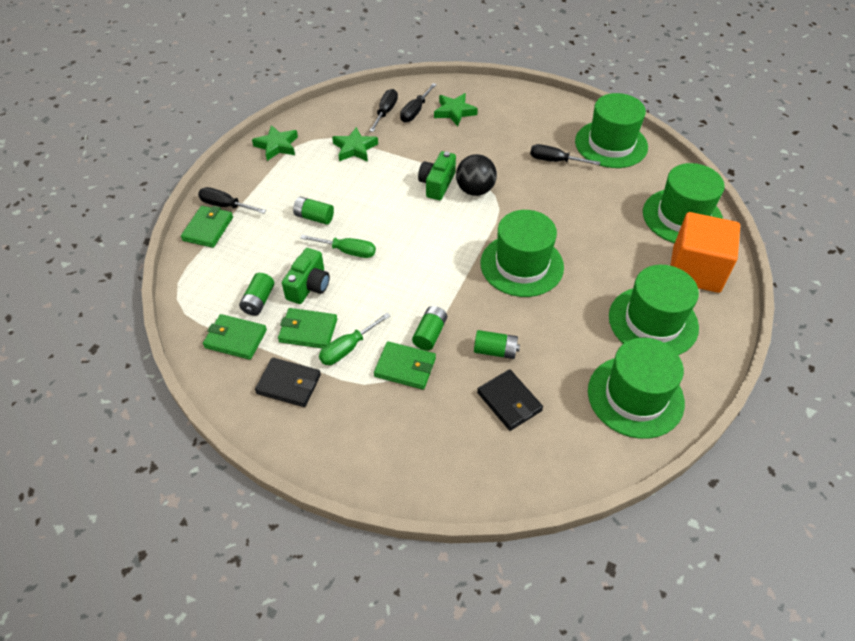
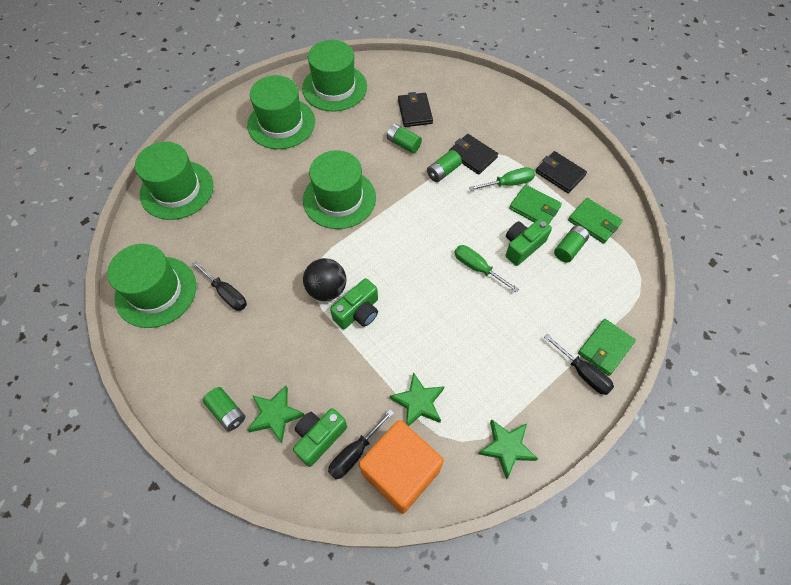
camera: 155 degrees left, 10 degrees up
green battery [293,197,334,225] -> green battery moved to [203,387,245,431]
green wallet [374,341,436,390] -> black wallet [449,134,498,175]
black screwdriver [400,83,437,122] -> green camera [293,408,347,467]
orange cube [670,212,740,293] -> orange cube moved to [359,420,444,514]

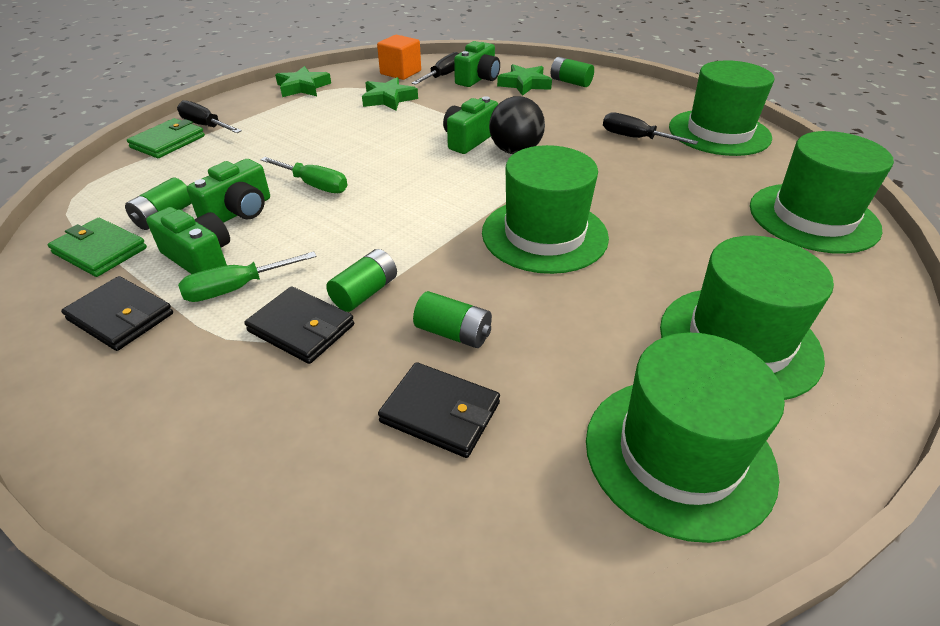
camera: 170 degrees right, 20 degrees down
orange cube [359,420,444,514] -> orange cube [377,35,421,80], size x0.61
black wallet [398,92,433,127] -> black wallet turned 45 degrees counterclockwise [378,362,500,458]
green wallet [509,185,562,224] -> green camera [146,207,230,274]

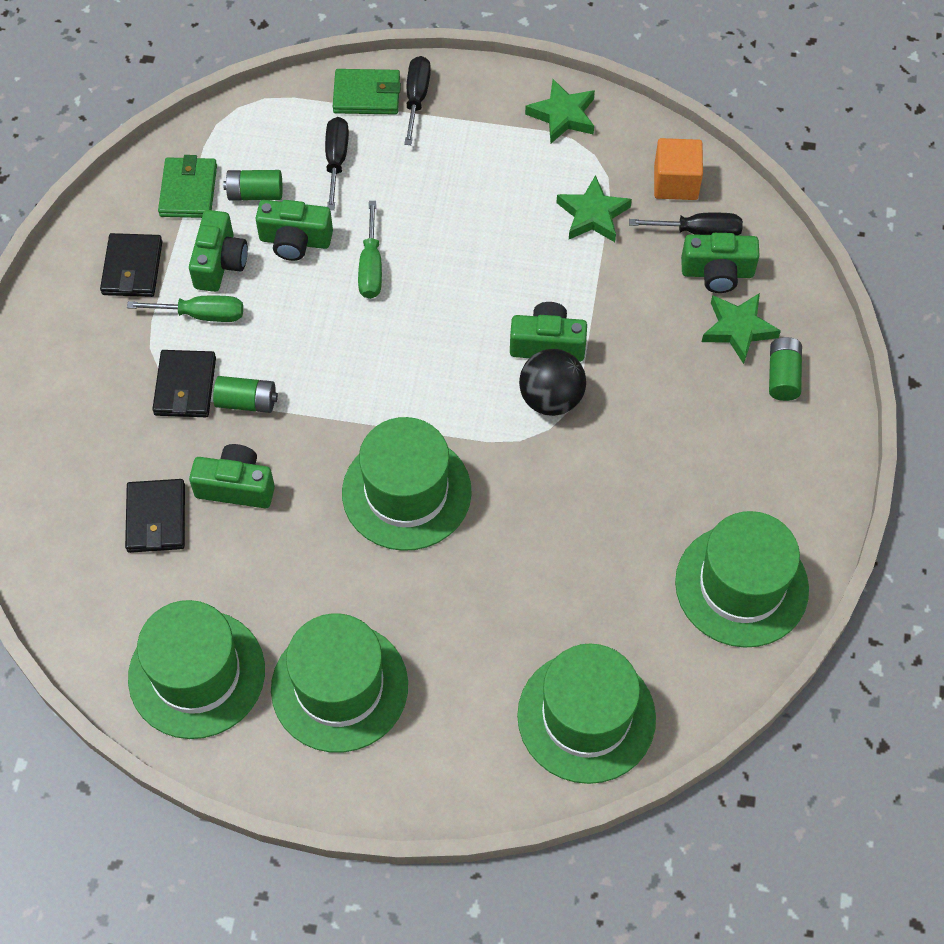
camera: 60 degrees right, 20 degrees up
green screwdriver [178,252,317,302] -> green screwdriver turned 150 degrees clockwise [127,296,243,322]
green battery [413,291,492,348] -> green camera [189,444,275,508]
black screwdriver [603,112,698,145] -> black screwdriver moved to [325,117,349,210]

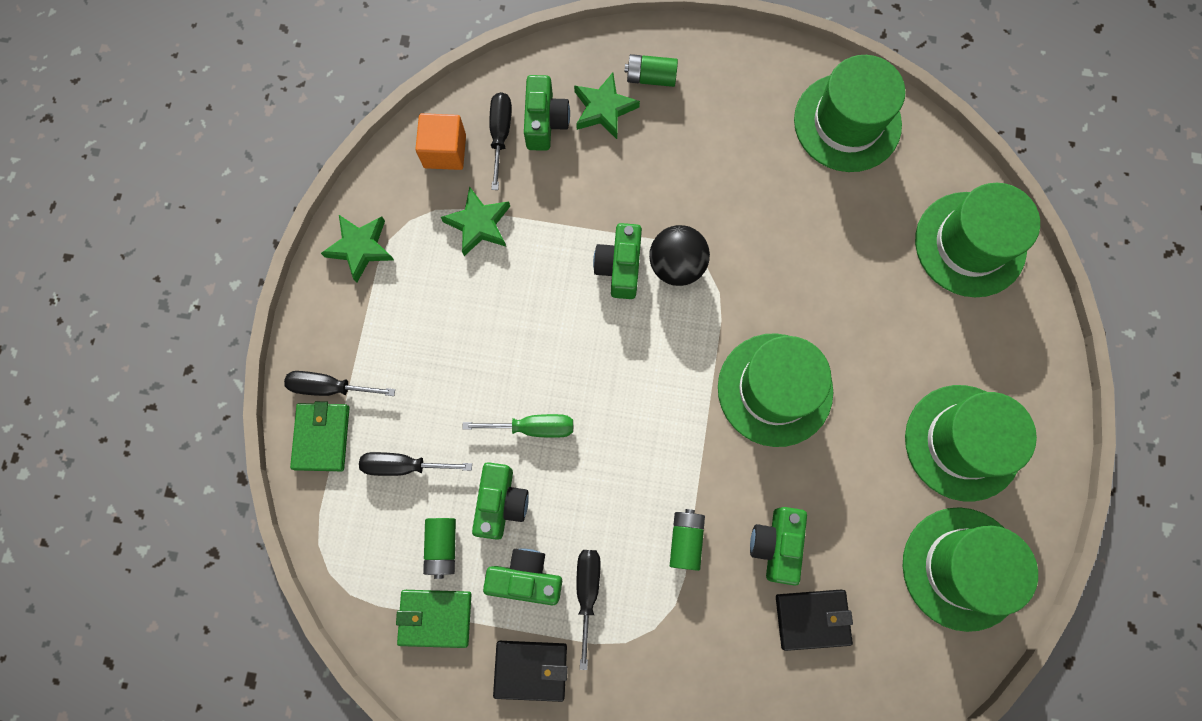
camera: 90 degrees left, 15 degrees up
green screwdriver [127,296,243,322] -> black screwdriver [576,550,600,670]
black wallet [152,350,216,417] -> none

